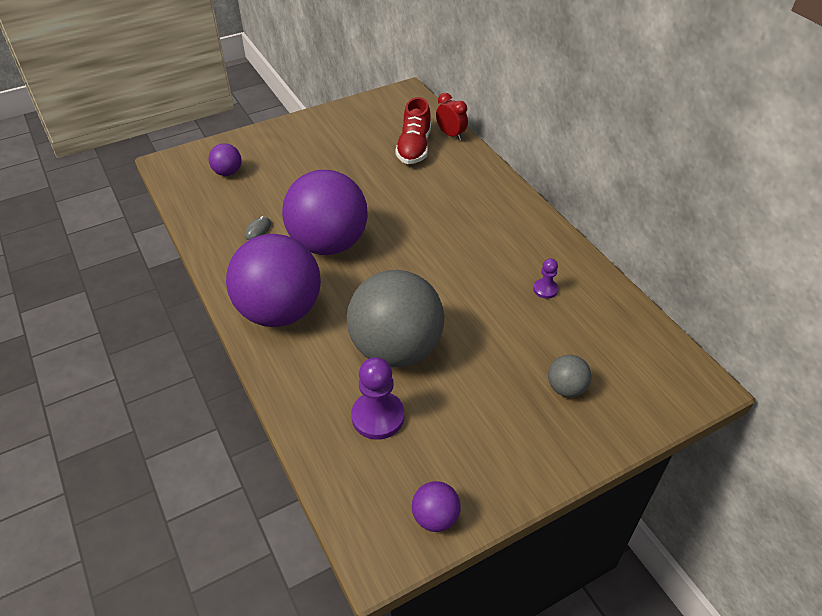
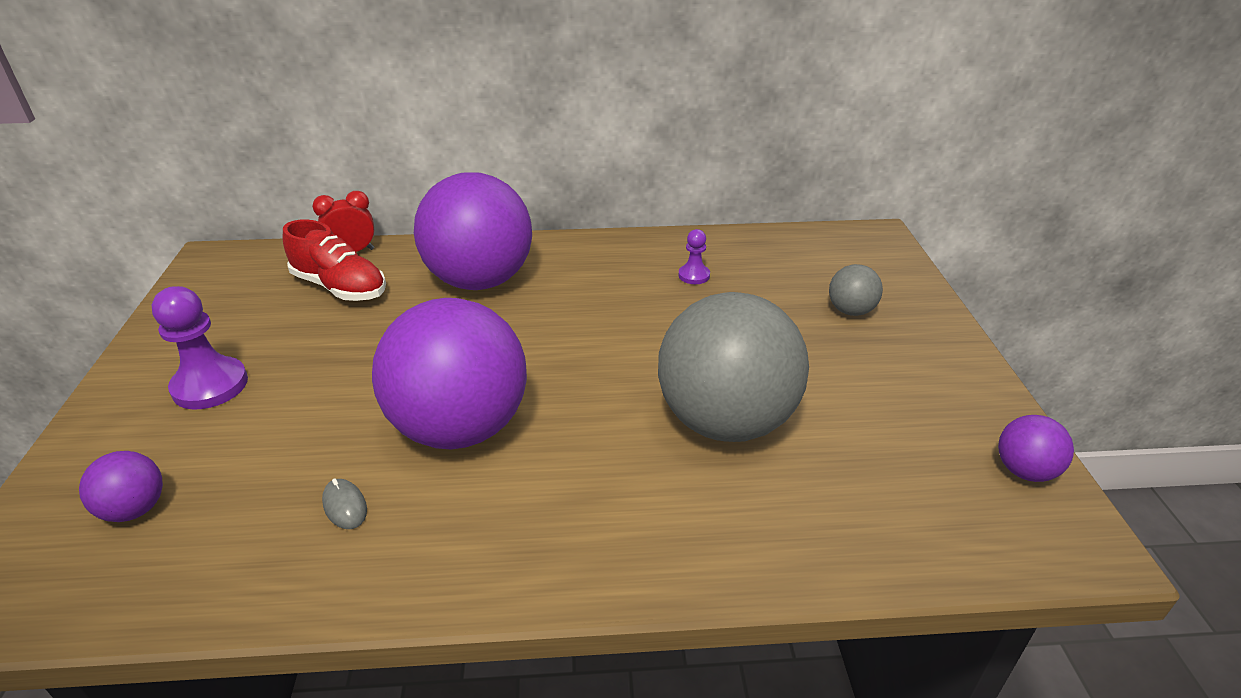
camera: 65 degrees left, 10 degrees down
purple ball [226,234,321,327] -> purple ball moved to [414,172,532,290]
purple pawn [351,357,404,440] -> purple pawn moved to [152,286,248,410]

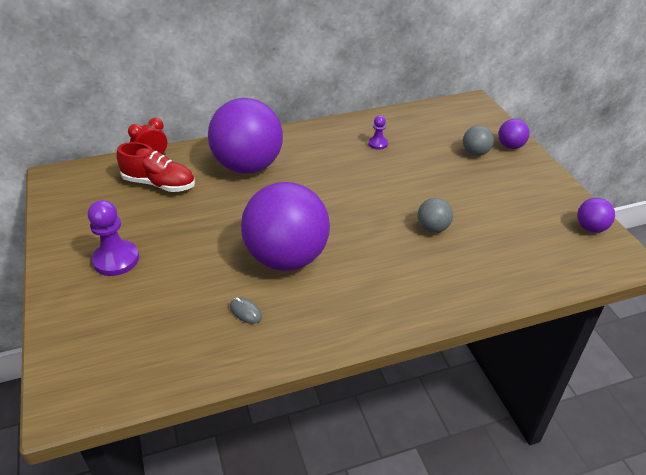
camera: 15 degrees left, 5 degrees up
purple ball [79,451,163,522] -> purple ball moved to [498,119,530,149]
grey ball [658,292,809,442] -> grey ball [417,198,453,233], size x0.43

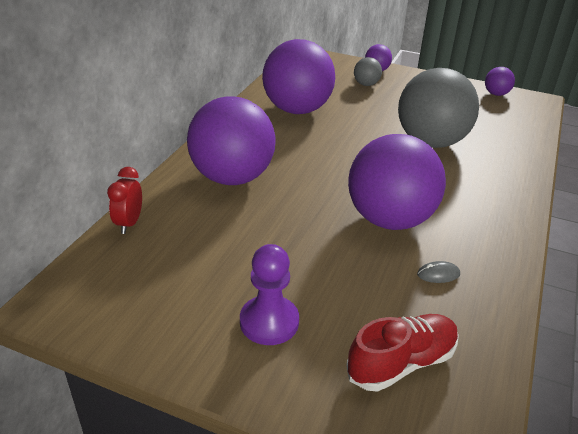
camera: 50 degrees left, 5 degrees down
red shoe [116,142,195,192] -> red shoe moved to [346,314,459,392]
purple pawn [368,116,388,150] -> purple ball [262,39,335,114]
grey ball [417,198,453,233] -> grey ball [398,68,479,148], size x2.33

